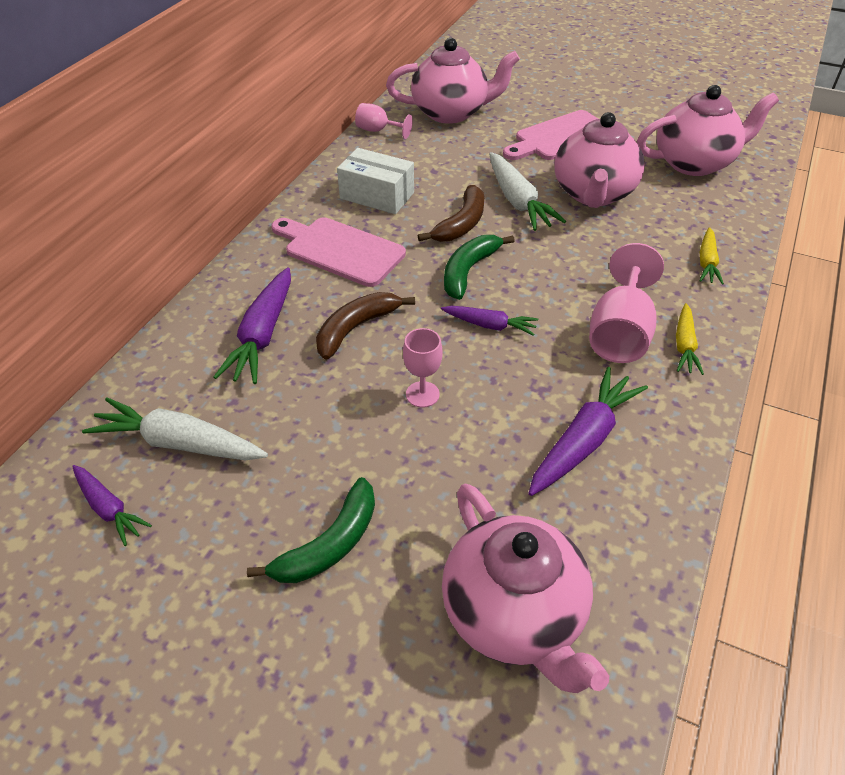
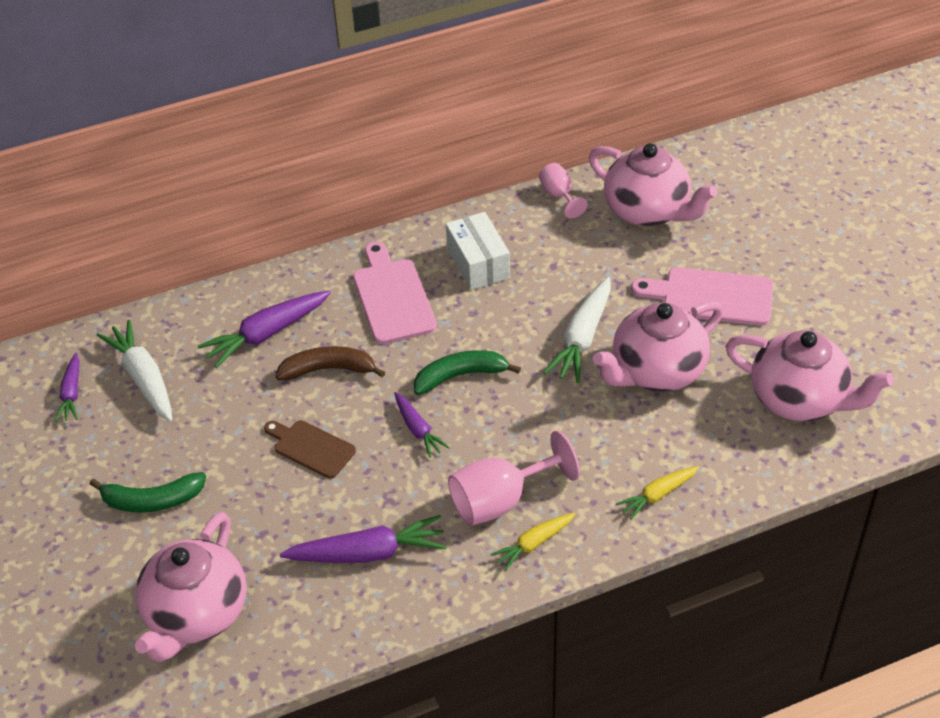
camera: 45 degrees right, 0 degrees up
pink goblet [403,328,442,407] -> brown cutting board [264,420,356,479]
brown banana [418,185,484,242] -> none

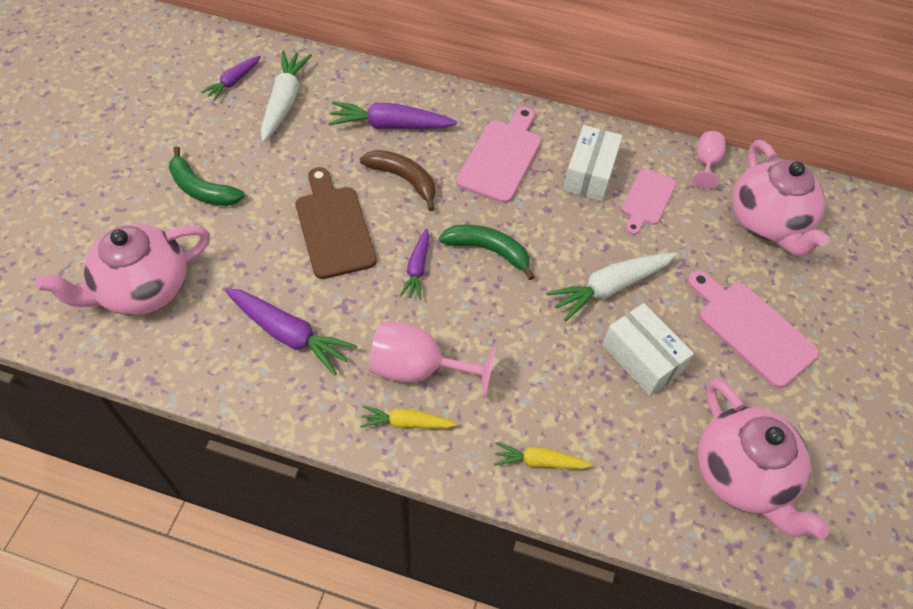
camera: 35 degrees right, 10 degrees up
brown cutting board [264,420,356,479] -> brown cutting board [296,167,377,279], size x1.53
pink teapot [593,301,723,392] -> white box [602,303,694,396]
none -> pink cutting board [621,168,676,235]

